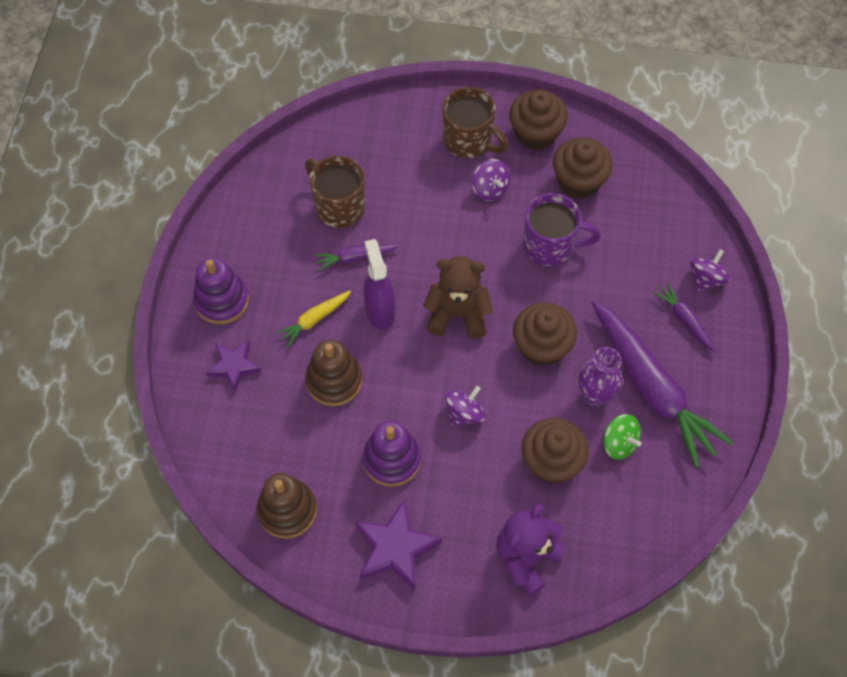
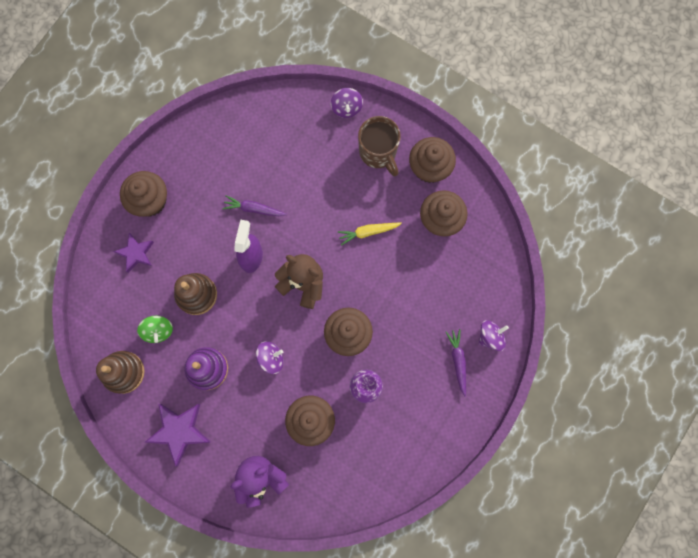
camera: 25 degrees right, 15 degrees up
purple stacking toy [193,257,249,324] -> brown cupcake [120,171,167,217]
yellow carrot [276,290,351,347] -> yellow carrot moved to [337,223,402,246]
brown mug [305,156,365,228] -> none
purple spinning top [472,159,510,201] -> purple spinning top moved to [331,88,363,118]
purple mug [523,193,601,266] -> none
purple carrot [591,300,733,468] -> none
green spinning top [603,414,641,460] -> green spinning top moved to [137,316,173,343]

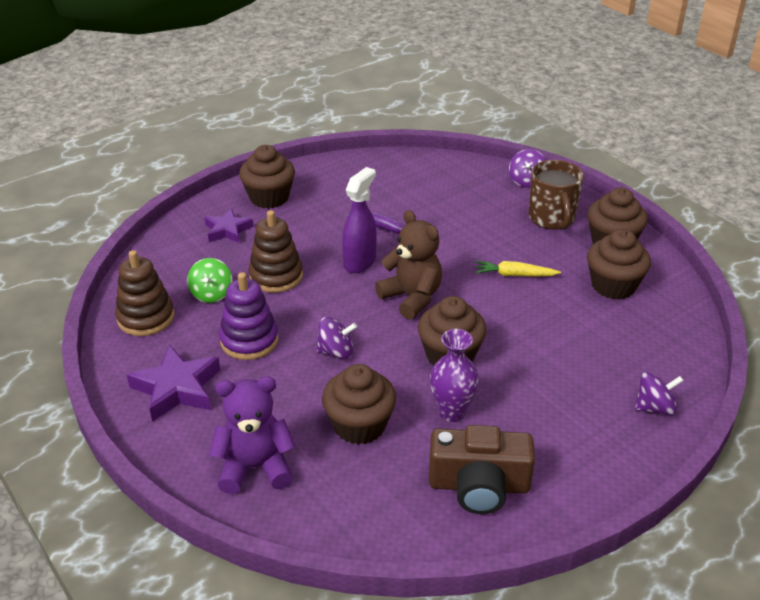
camera: 20 degrees right, 40 degrees down
purple carrot [446,329,466,396] -> none
none -> brown camera [429,425,535,514]

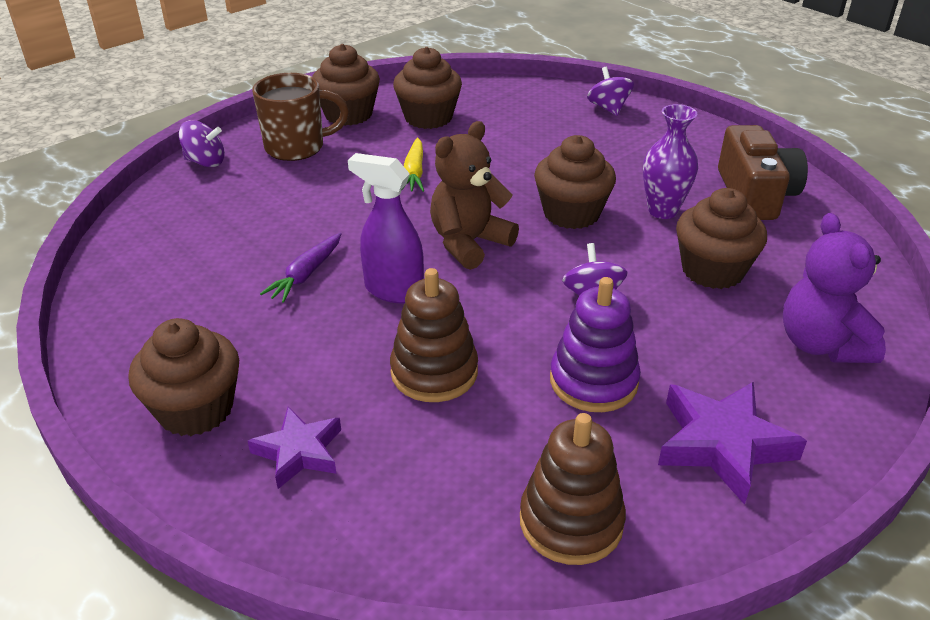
camera: 95 degrees left, 0 degrees up
green spinning top [187,258,232,303] -> none

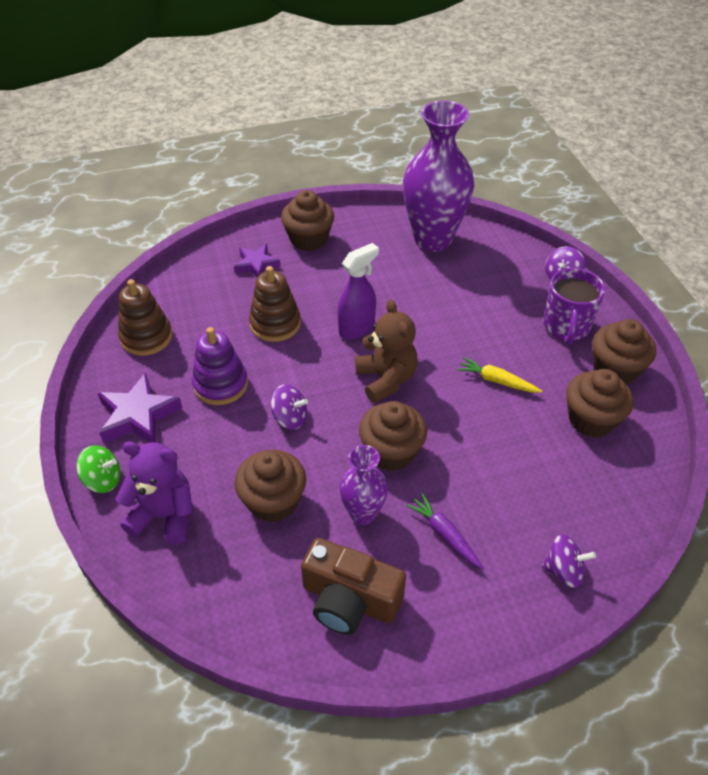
camera: 115 degrees right, 10 degrees up
brown mug [252,73,349,161] -> purple mug [543,268,605,345]
purple carrot [260,232,342,303] -> purple carrot moved to [406,493,484,569]
none -> green spinning top [76,445,121,493]
none -> purple vase [403,101,474,252]

